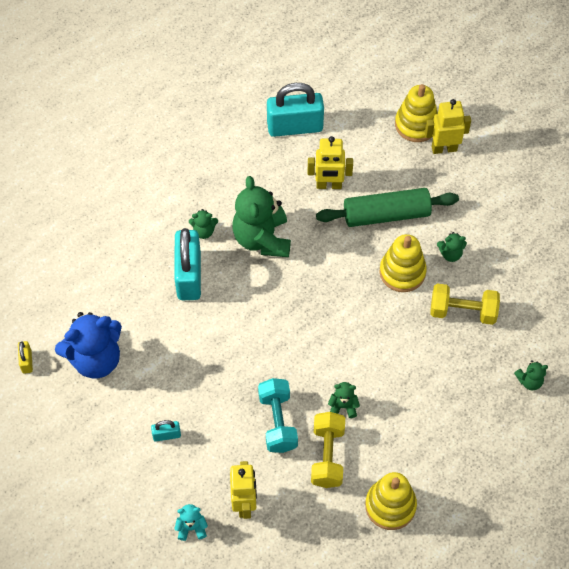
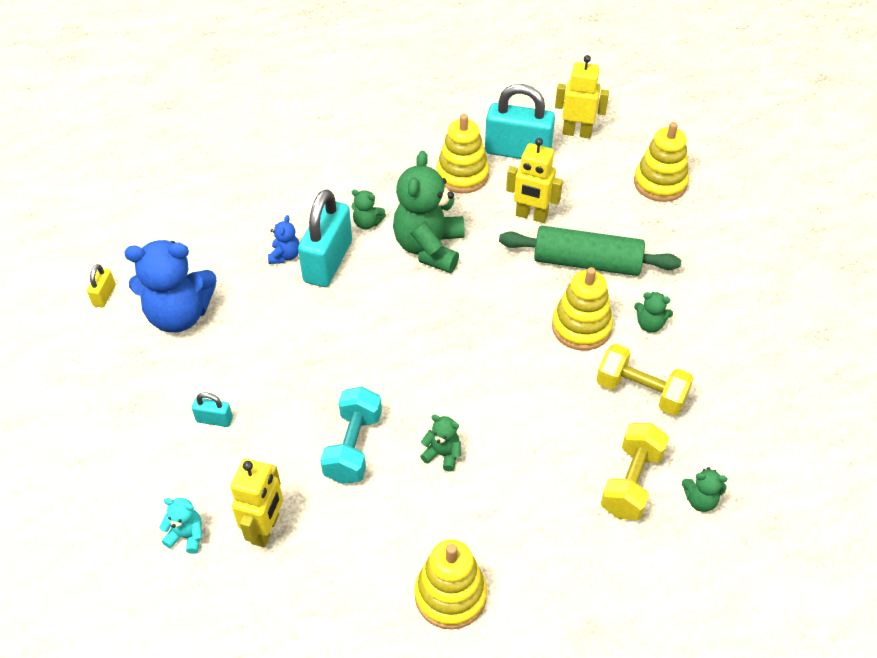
camera: 20 degrees right, 10 degrees down
yellow dumbbell [311,412,345,488] -> yellow dumbbell moved to [601,423,669,520]
yellow robot [425,99,471,154] -> yellow robot moved to [555,55,609,138]
none -> blue teddy bear [268,215,299,264]
none -> yellow stacking toy [436,114,489,193]

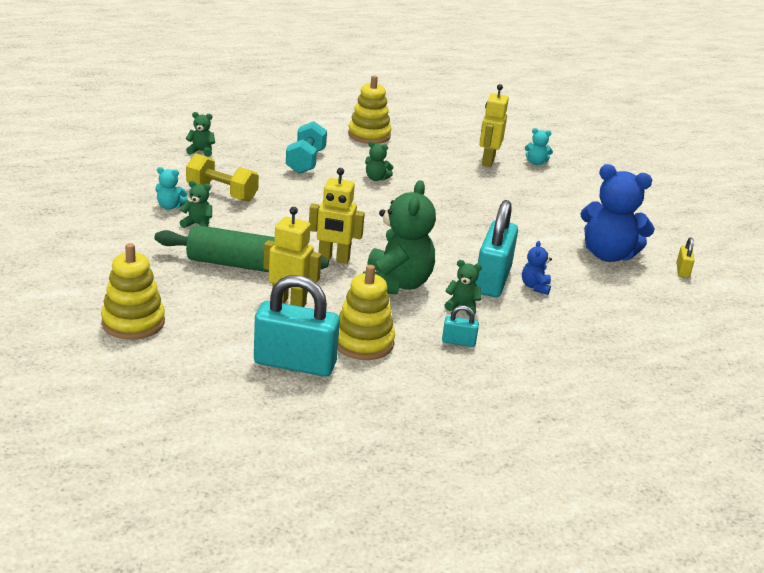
camera: 175 degrees right, 20 degrees down
blue teddy bear [124,240,216,332] -> blue teddy bear turned 150 degrees counterclockwise [580,164,655,262]
turquoise padlock [192,392,233,427] -> turquoise padlock moved to [442,305,479,347]
turquoise dumbbell [320,387,382,484] -> turquoise dumbbell moved to [286,121,327,174]
yellow stacking toy [552,267,613,351] -> none
yellow robot [555,55,609,138] -> yellow robot moved to [309,168,365,264]
yellow dumbbell [601,423,669,520] -> none
none -> turquoise teddy bear [156,167,188,210]

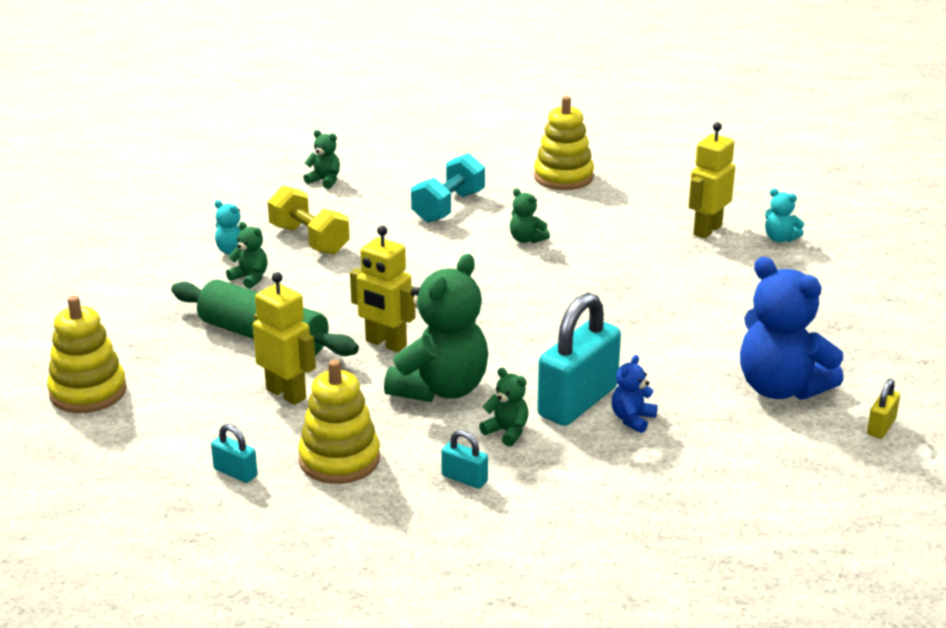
camera: 25 degrees right, 0 degrees up
turquoise padlock [254,275,340,377] -> turquoise padlock [211,424,257,483], size x0.45

